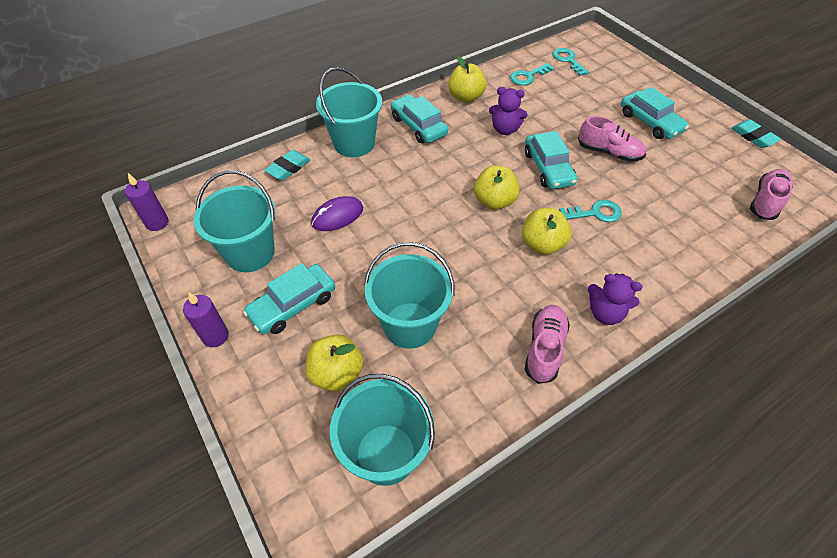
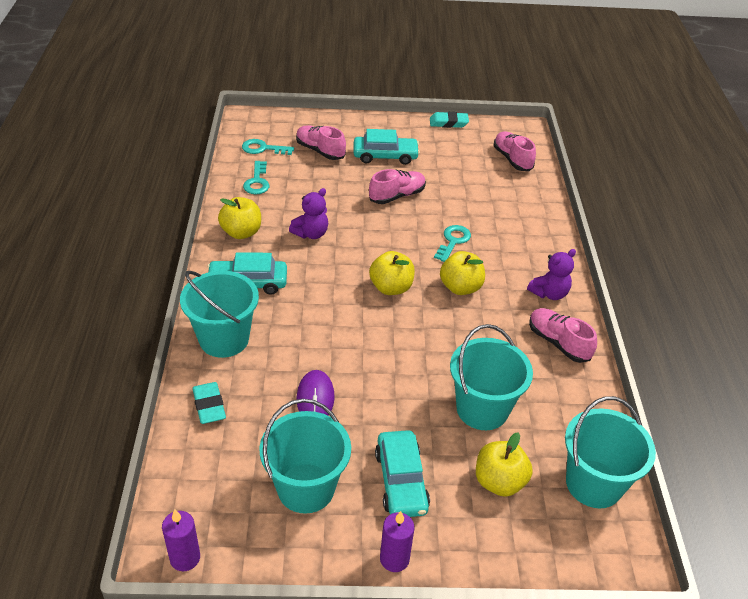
camera: 60 degrees left, 10 degrees down
turquoise car [525,131,577,189] -> none
none -> pink shoe [296,125,346,160]

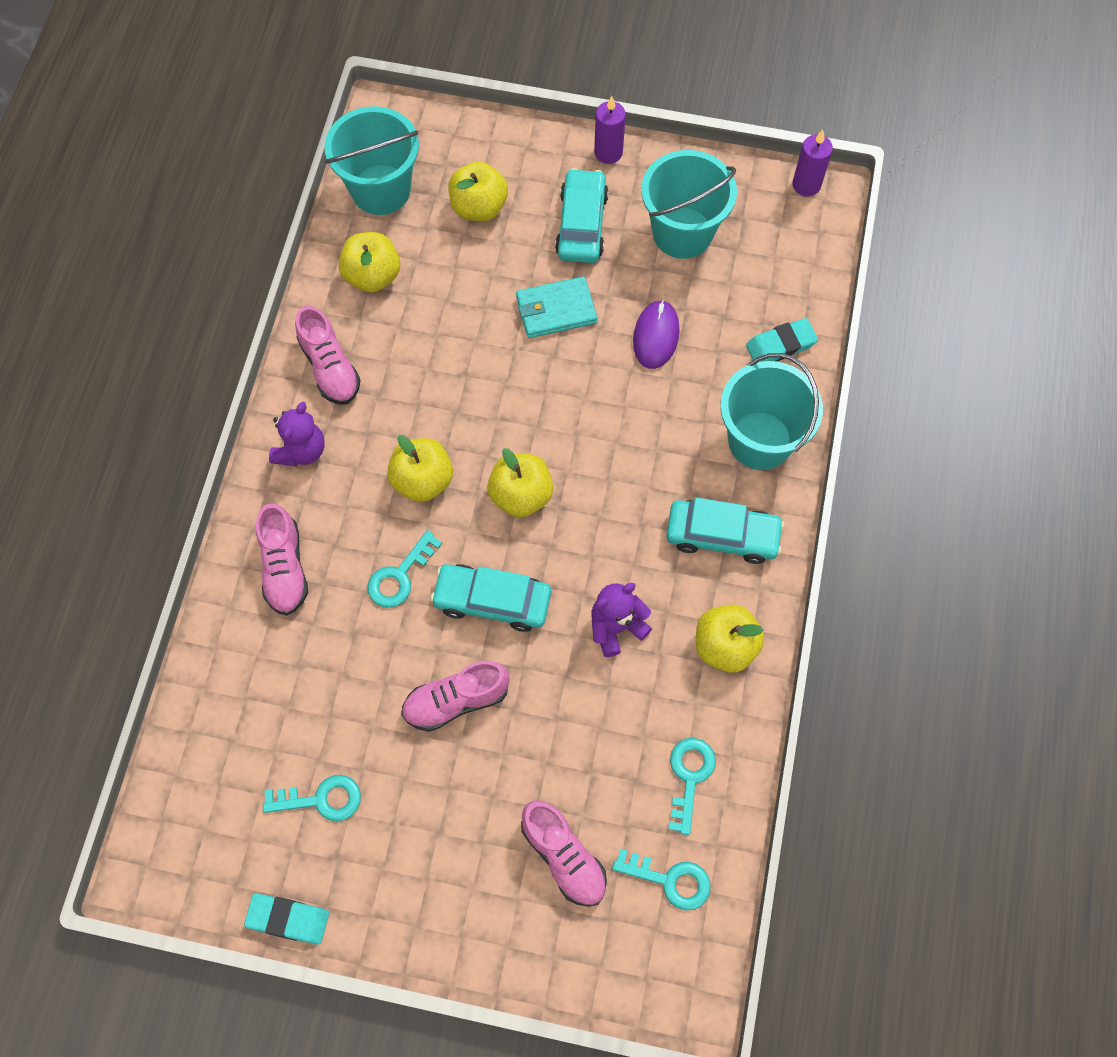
camera: 165 degrees left, 25 degrees up
turquoise eraser [192,382,226,424] -> turquoise eraser turned 75 degrees clockwise [746,318,818,362]
turquoise car [354,129,420,165] -> turquoise car moved to [431,564,551,632]
turquoise bucket [450,324,533,430] -> none
pink shoe [493,131,536,171] -> pink shoe moved to [256,504,308,616]
purple teddy bear [527,249,576,300] -> purple teddy bear turned 135 degrees clockwise [269,402,325,466]
none -> turquoise key [263,775,361,821]
none -> yellow apple [338,232,400,293]
none -> turquoise wallet [516,276,597,338]

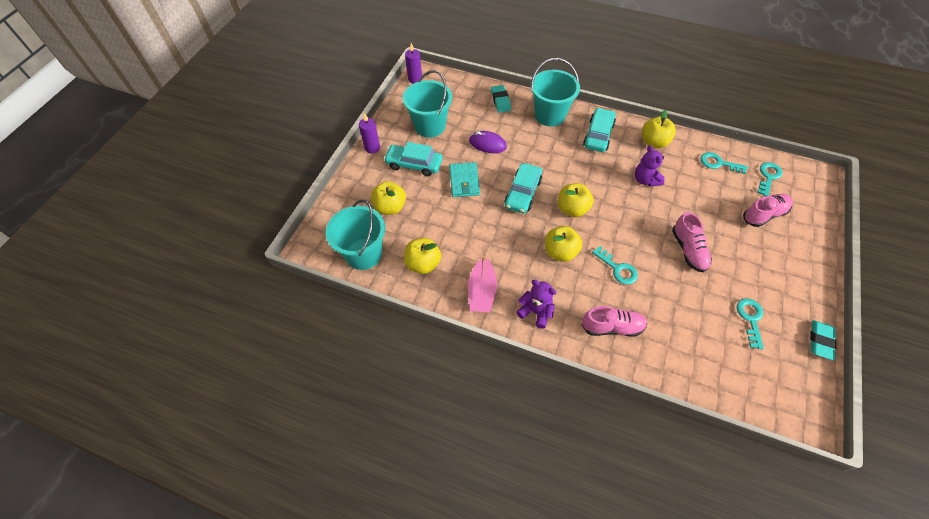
camera: 80 degrees left, 10 degrees down
pink shoe [295,306,361,405] -> pink boat [468,256,497,313]
turquoise car [431,564,551,632] -> turquoise car moved to [504,163,542,213]

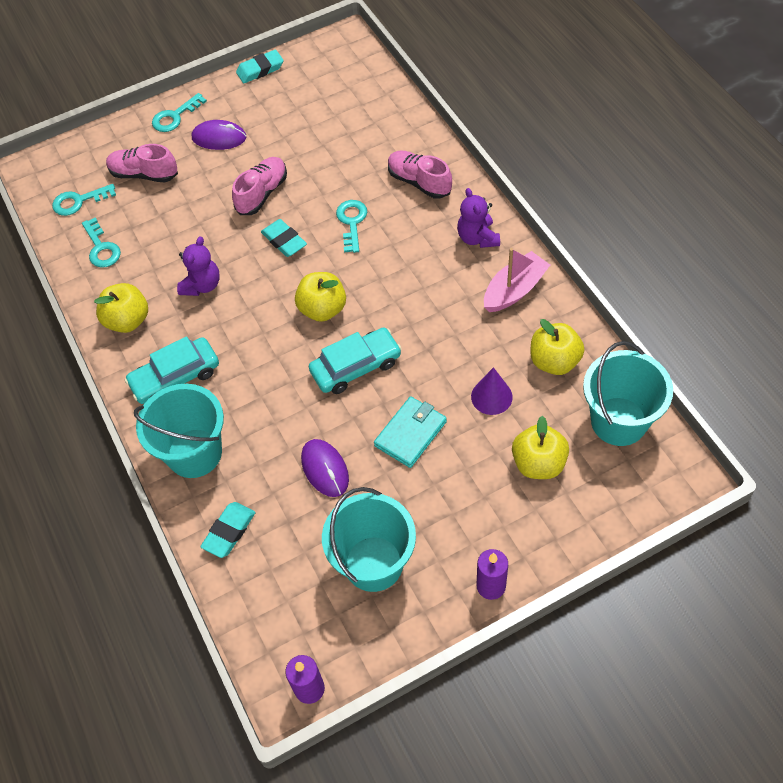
camera: 135 degrees left, 0 degrees up
turquoise car [384,142,442,176] -> none
yellow apple [545,226,582,262] -> none
turquoise key [736,298,764,349] -> turquoise key moved to [152,93,207,132]
none -> purple mouse [192,120,246,150]
none -> turquoise eraser [261,219,307,257]
none -> purple cone [471,367,513,415]

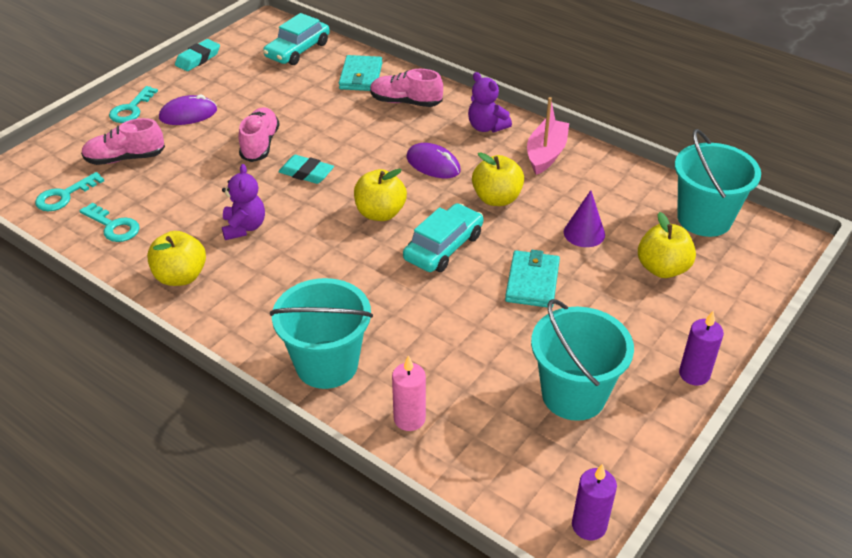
camera: 30 degrees left, 15 degrees down
turquoise car [125,336,219,404] -> turquoise car moved to [263,13,330,65]
turquoise eraser [200,502,255,558] -> pink candle [392,355,426,431]
purple mouse [301,439,349,497] -> purple mouse moved to [407,143,461,178]
turquoise key [336,200,367,253] -> none
yellow apple [530,319,584,375] -> yellow apple moved to [472,152,524,206]
none -> turquoise wallet [339,55,382,91]

